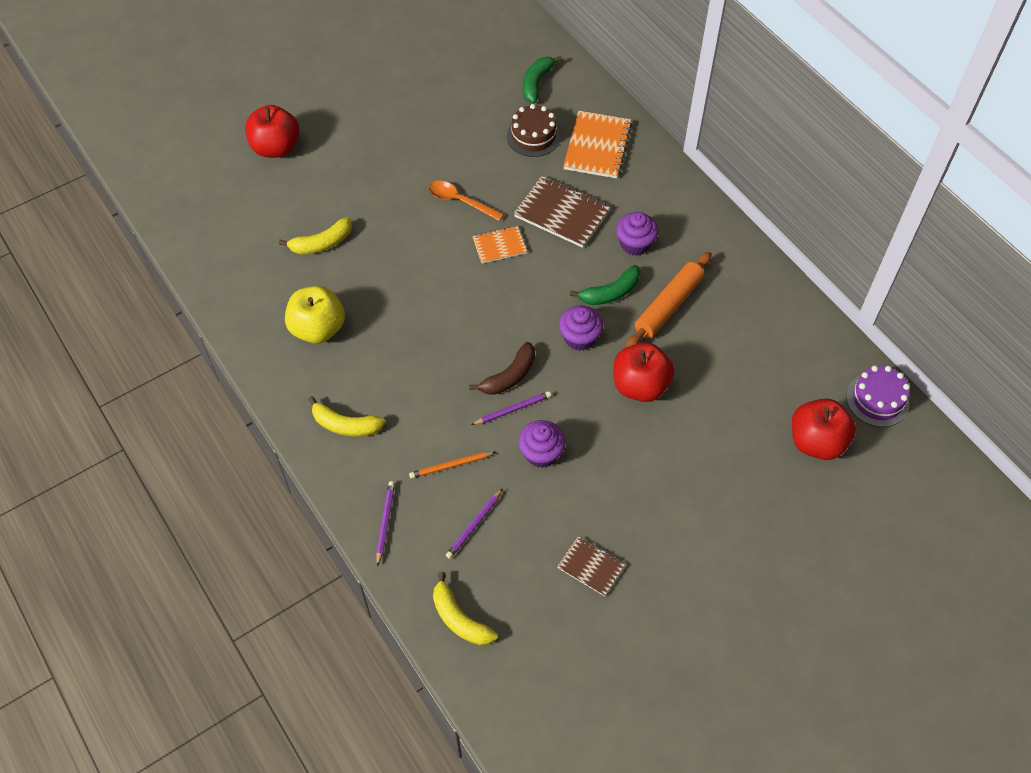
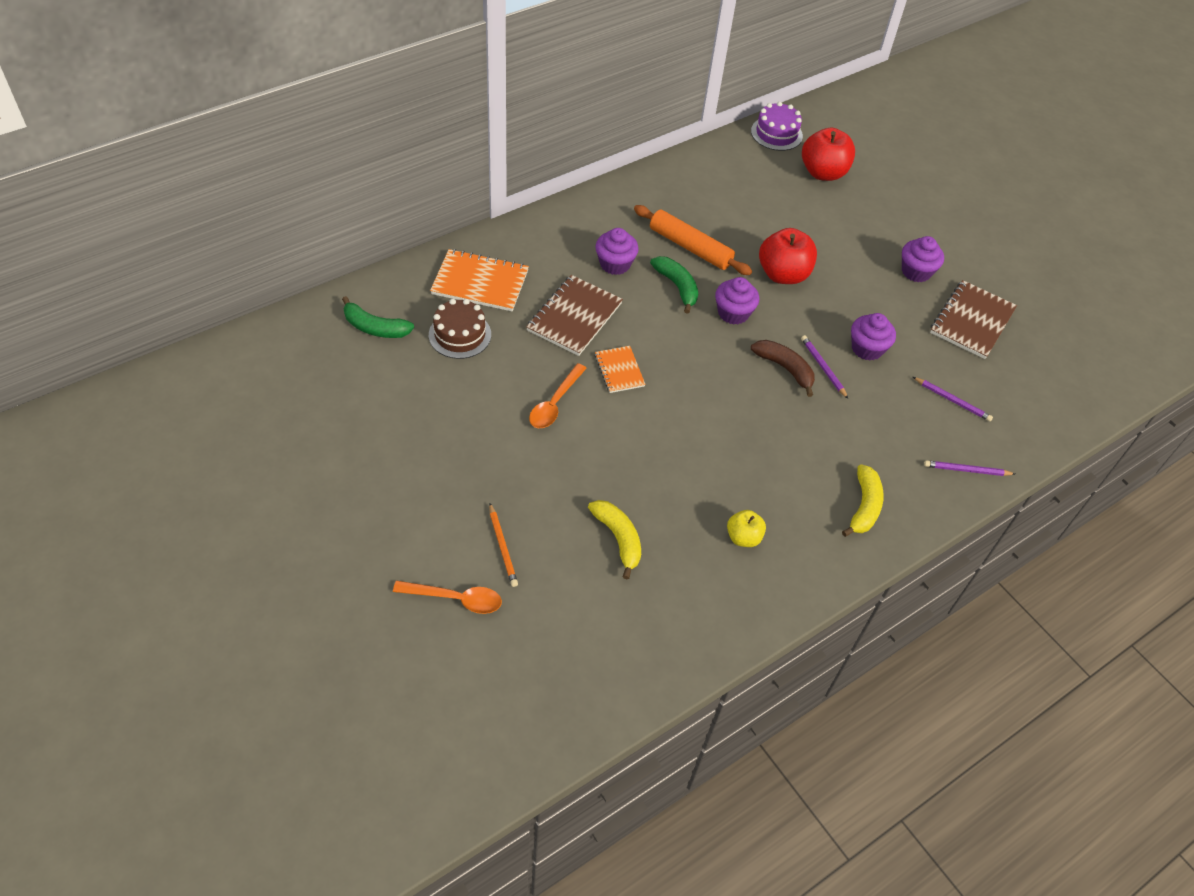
camera: 95 degrees left, 5 degrees down
red apple [245,105,299,158] -> orange spoon [393,581,502,614]
yellow apple [285,286,345,344] -> yellow apple [727,510,766,547], size x0.56
orange pencil [409,452,495,479] -> orange pencil moved to [489,503,518,587]
yellow banana [433,572,497,645] -> none
brown notebook [557,536,625,596] -> brown notebook [930,280,1017,359], size x1.70
none -> purple cupcake [902,236,944,282]

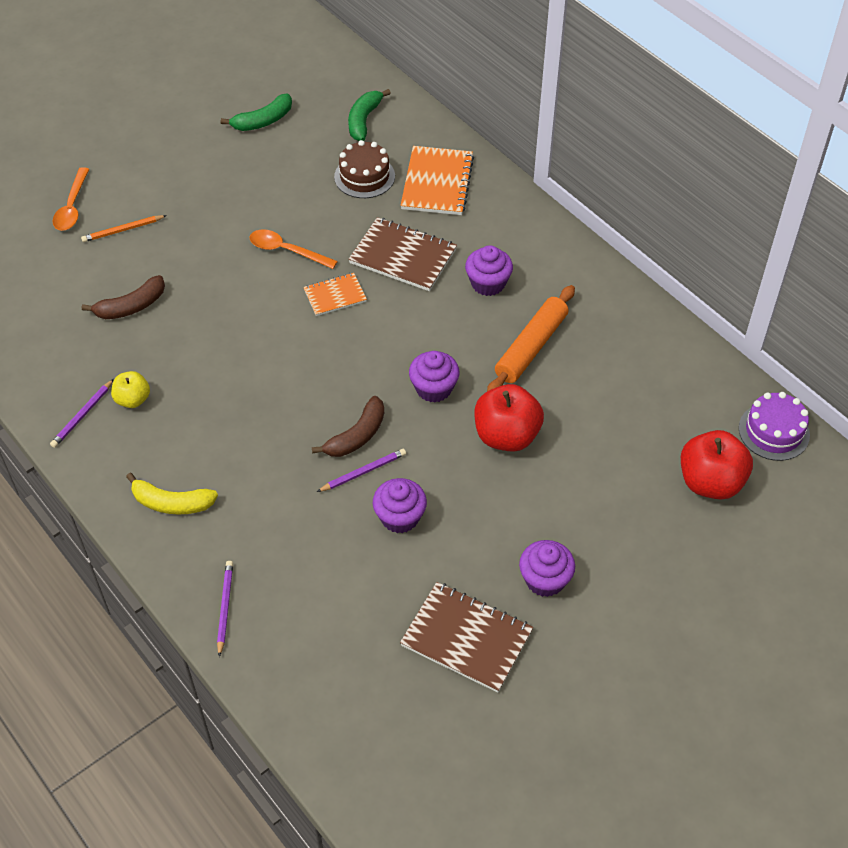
camera: 90 degrees right, 0 degrees up
yellow banana [588,500,641,580] -> brown banana [82,275,165,319]
green banana [650,256,698,314] -> green banana moved to [221,93,292,131]
purple pencil [913,377,993,422] -> purple pencil moved to [50,379,114,448]

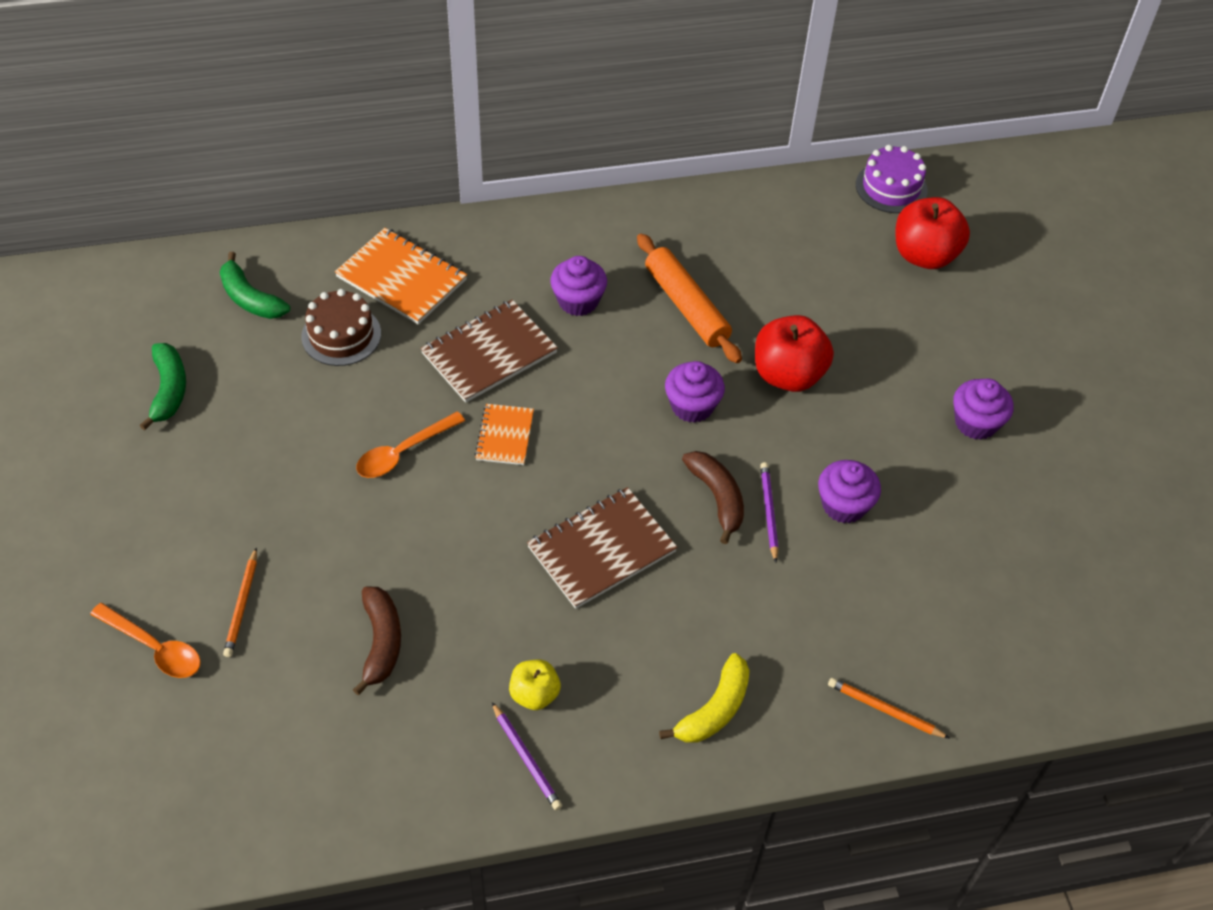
camera: 65 degrees left, 0 degrees up
purple pencil [217,561,233,657] -> orange pencil [828,678,950,739]
brown notebook [400,582,533,693] -> brown notebook moved to [527,487,678,609]

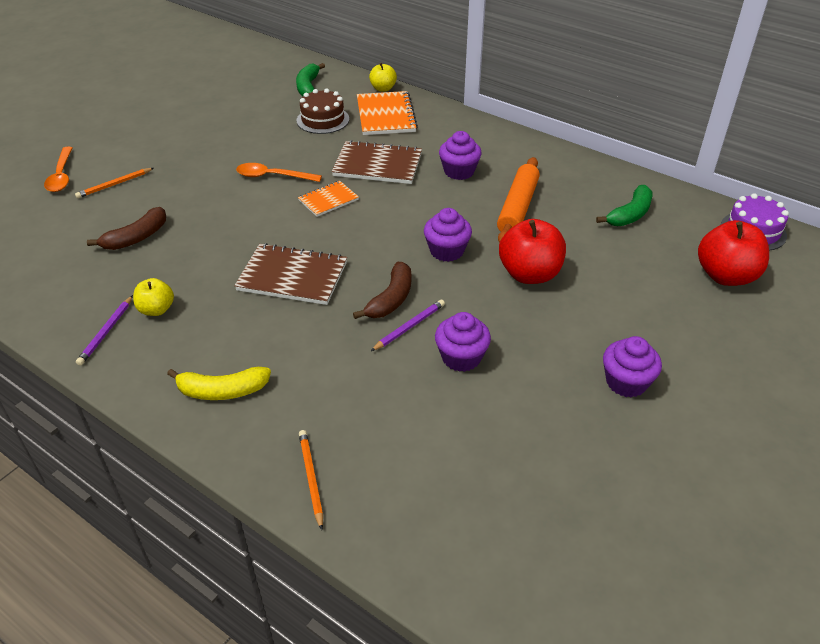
camera: 50 degrees right, 10 degrees down
green banana [139,343,186,430] -> green banana moved to [596,185,653,226]
none -> yellow apple [369,63,397,92]

